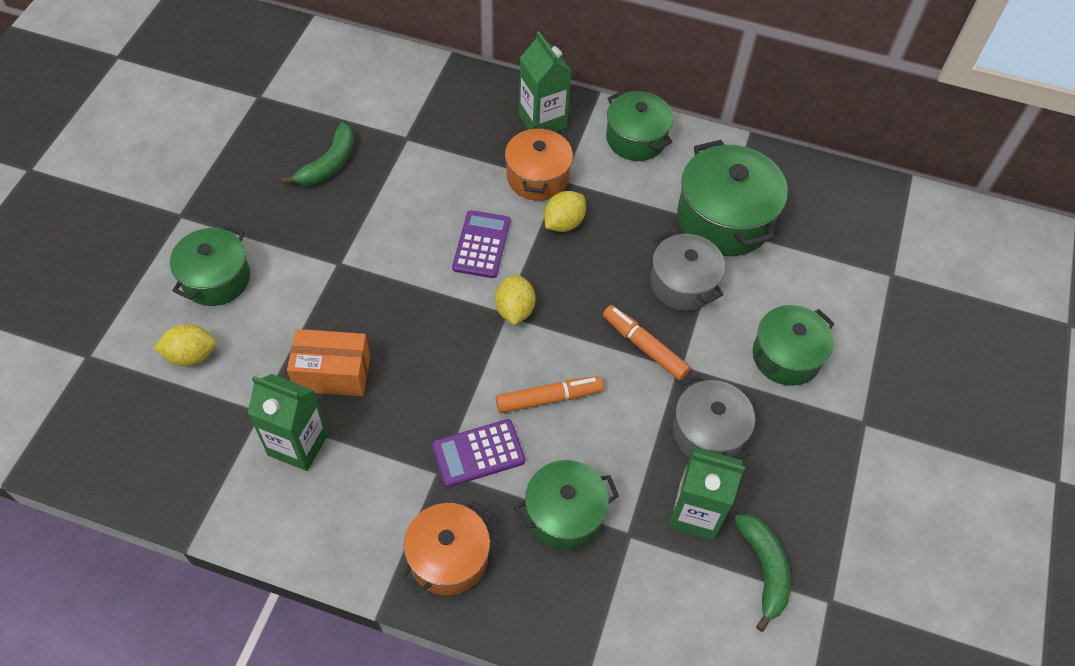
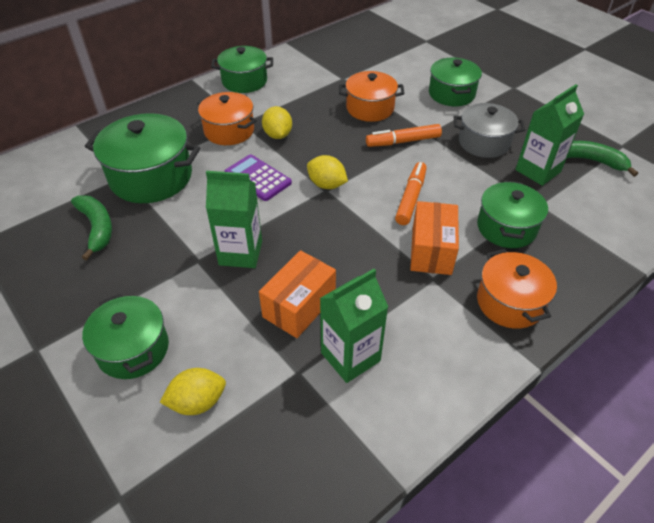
camera: 55 degrees left, 10 degrees down
yellow lemon [154,324,217,366] -> yellow lemon turned 45 degrees clockwise [160,368,226,415]
purple calculator [432,419,525,487] -> orange box [410,201,459,275]
green carton [519,31,572,132] -> green carton moved to [206,171,262,268]
grey pot [650,231,725,311] -> orange pot [339,71,405,122]
green pot [677,140,788,256] -> green pot moved to [85,113,200,203]

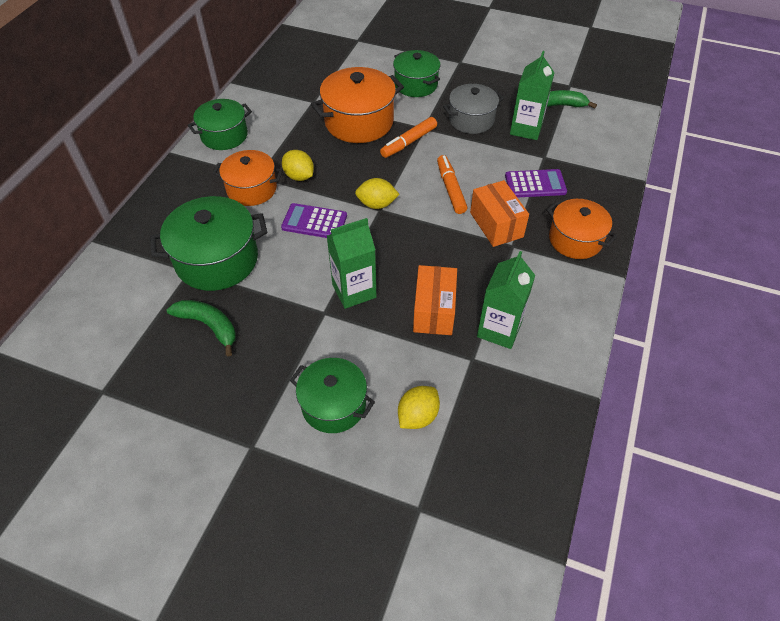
camera: 30 degrees left, 5 degrees up
orange pot [339,71,405,122] -> orange pot [311,67,404,143], size x1.50
green pot [477,180,548,248] -> purple calculator [505,169,567,197]

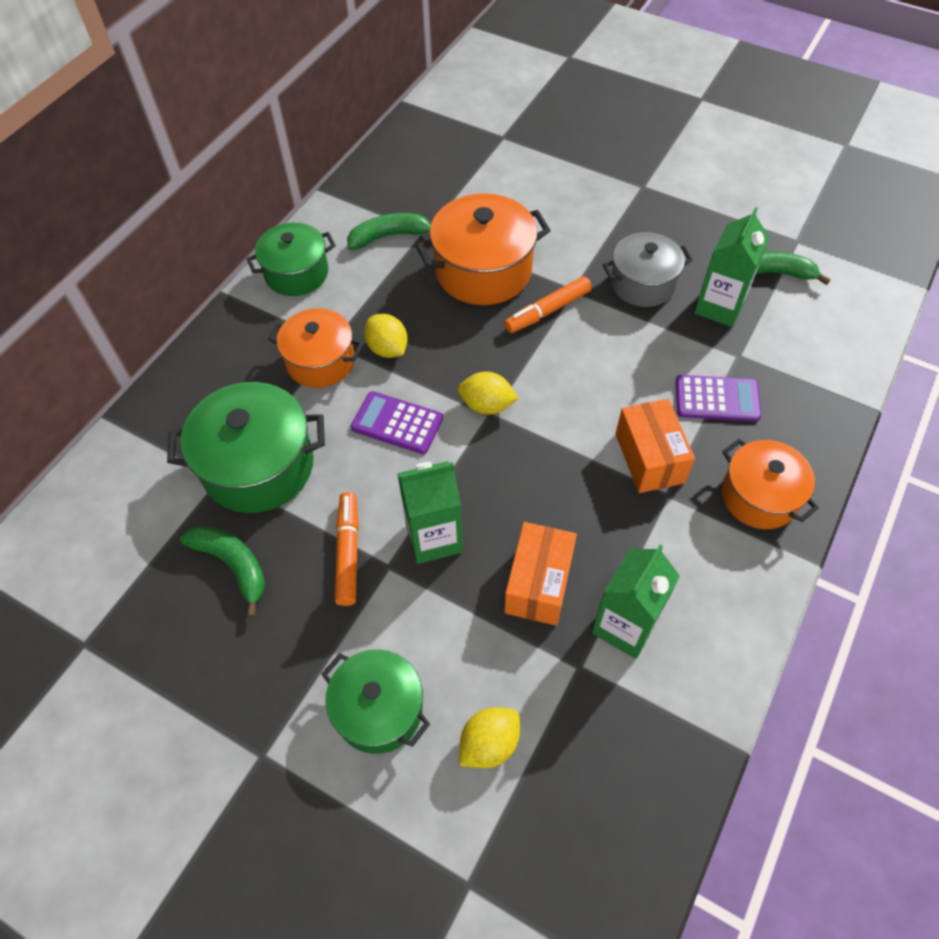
camera: 10 degrees right, 5 degrees up
green pot [393,50,440,97] -> none
orange marker [437,155,467,214] -> orange marker moved to [335,492,359,606]
none -> green banana [347,213,431,250]

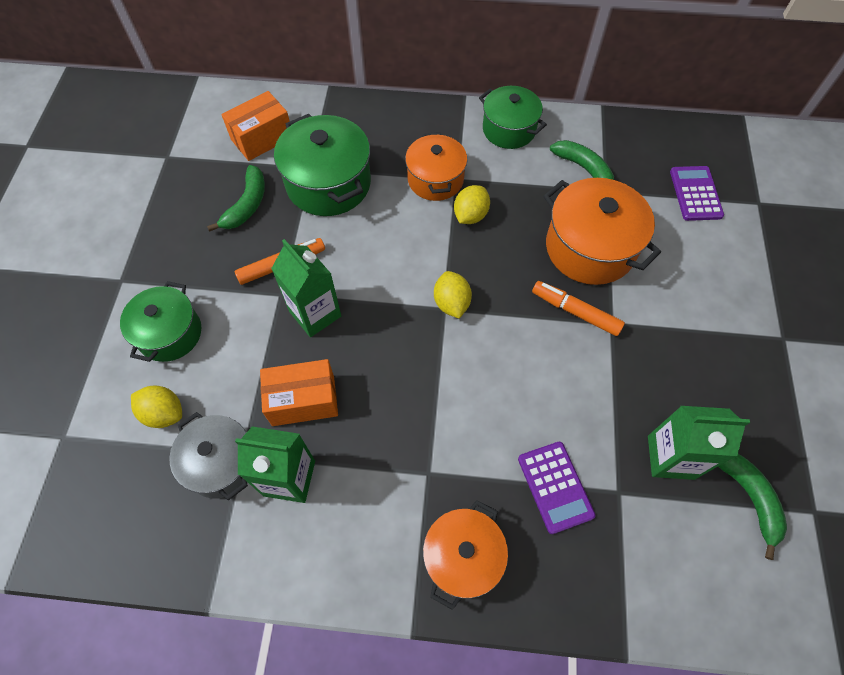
camera: 65 degrees right, 5 degrees up
purple calculator [351,391,443,454] -> purple calculator moved to [670,166,724,221]
grey pot [603,232,693,307] -> grey pot moved to [170,412,248,500]
orange box [616,399,695,493] -> orange box moved to [221,91,290,161]

